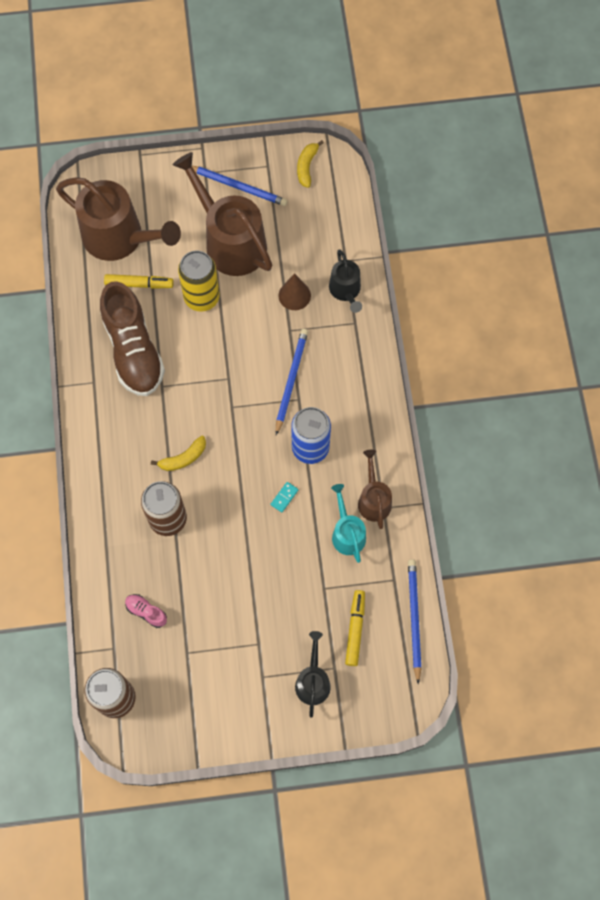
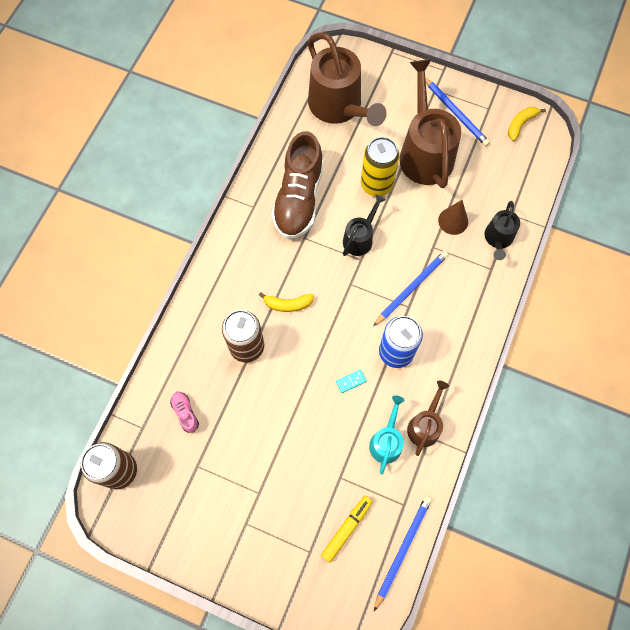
camera: 30 degrees right, 0 degrees up
yellow marker [104,274,174,289] -> none
black watering can [295,631,331,718] -> black watering can moved to [343,194,386,256]

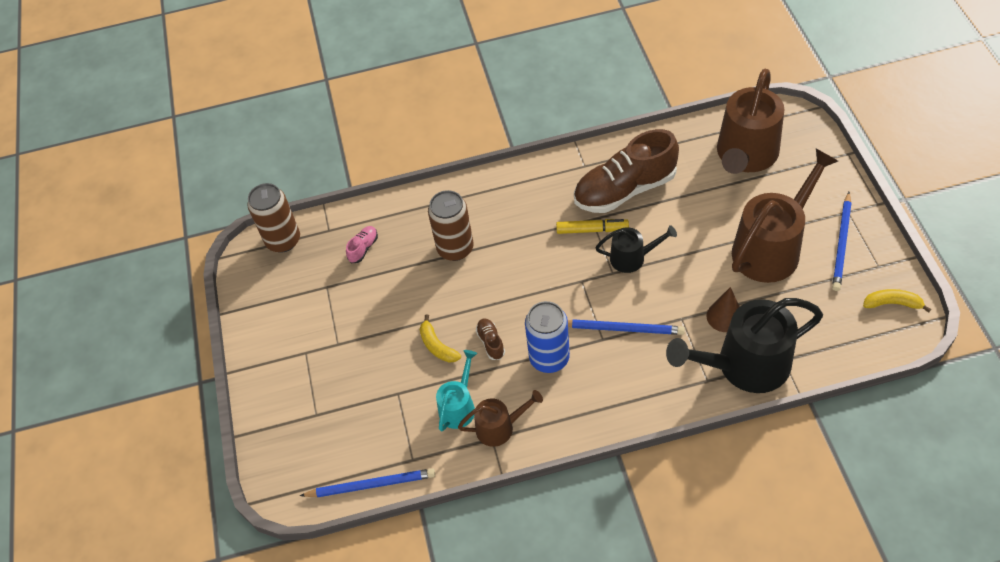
camera: 60 degrees right, 15 degrees down
yellow banana [259,292,314,312] -> yellow banana moved to [420,314,461,362]
yellow marker [321,496,373,563] -> yellow marker moved to [556,219,629,234]
turquoise domino [336,370,366,393] -> brown shoe [476,318,505,360]
yellow can [361,137,399,197] -> none
turquoise watering can [369,395,405,475] -> turquoise watering can turned 45 degrees counterclockwise [436,350,477,431]
black watering can [485,201,520,260] -> black watering can [666,298,823,393], size x1.92

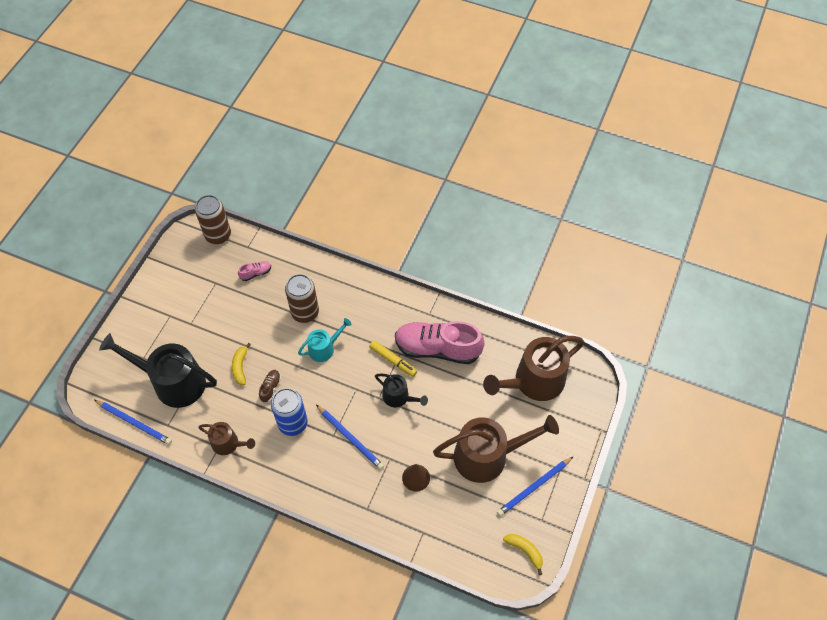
camera: 30 degrees right, 5 degrees up
turquoise watering can [436,350,477,431] -> turquoise watering can moved to [298,318,352,362]
brown shoe [574,129,679,213] -> pink shoe [395,321,484,364]
black watering can [666,298,823,393] -> black watering can moved to [99,333,217,408]

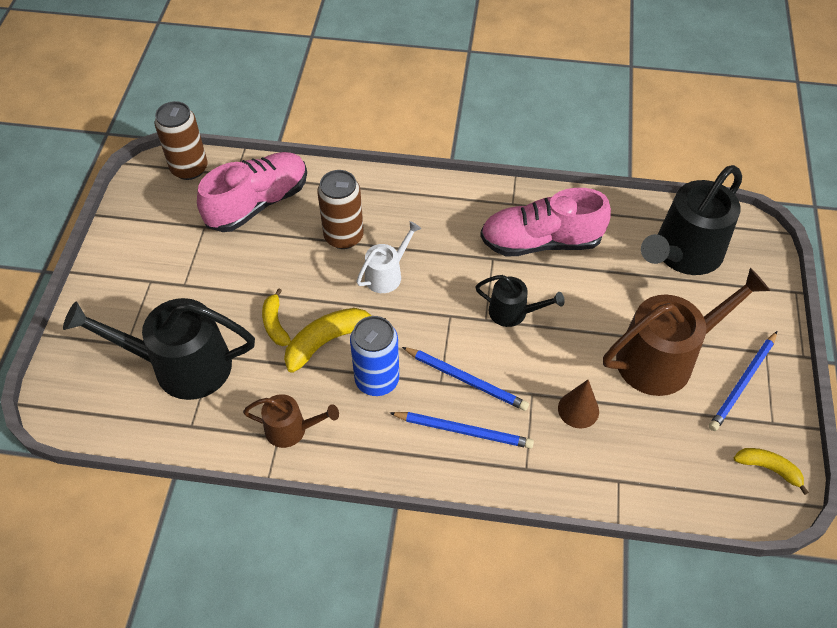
camera: 15 degrees left, 5 degrees down
blue pencil [94,400,172,445] -> blue pencil moved to [390,412,534,449]
pink shoe [238,261,271,281] -> pink shoe [197,152,307,232], size x2.50
brown shoe [259,370,281,403] -> yellow banana [284,308,386,373]
turquoise watering can [298,318,352,362] -> white watering can [356,221,421,293]
yellow marker [369,340,417,377] -> none
brown watering can [483,336,584,401] -> black watering can [641,165,742,275]

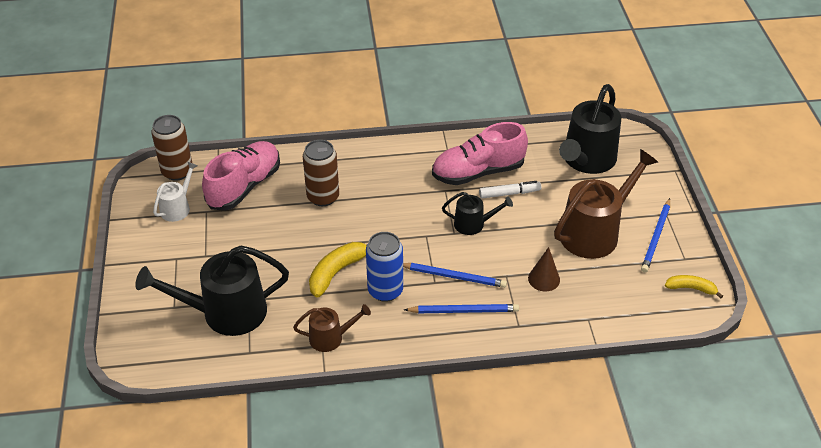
camera: 15 degrees left, 10 degrees down
yellow banana [262,288,291,346] -> none
white watering can [356,221,421,293] -> white watering can moved to [153,162,198,222]
none -> white marker [479,181,541,199]

